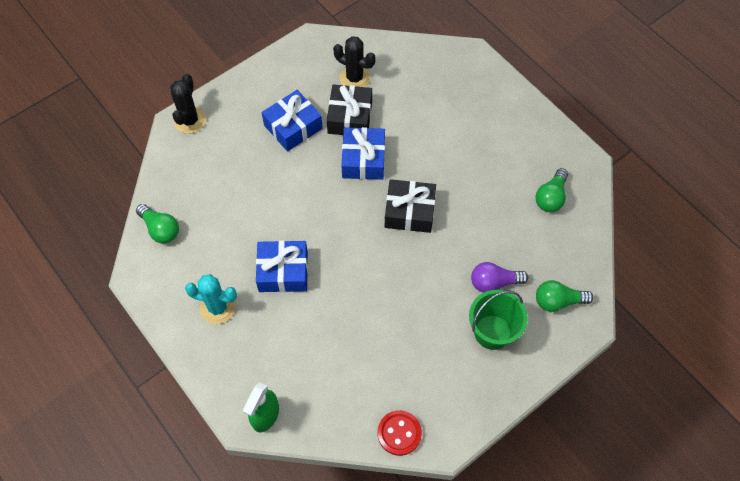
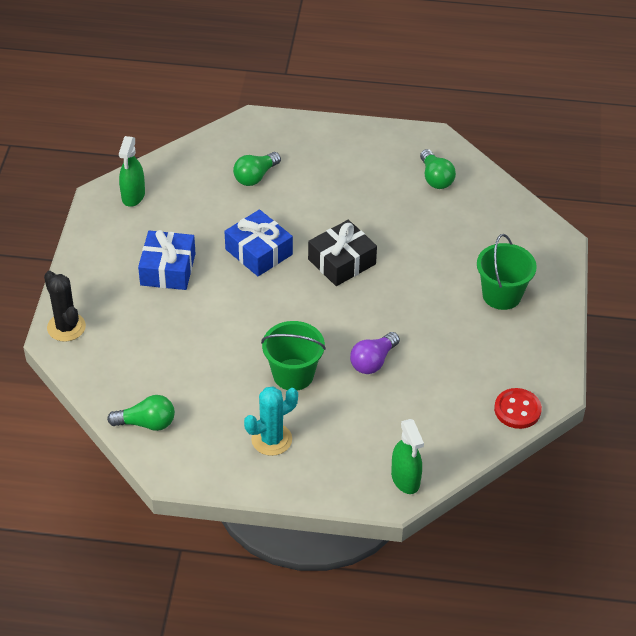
camera: 45 degrees left, 15 degrees down
blue gift [256,241,308,292] -> green bucket [261,321,326,391]
black gift [327,84,372,135] -> none
black cactus [333,36,376,87] -> none
purple light bulb [471,262,528,293] -> purple light bulb moved to [350,332,400,374]
green light bulb [536,280,594,312] -> green light bulb moved to [233,152,281,186]
none -> green spray bottle [119,136,145,207]

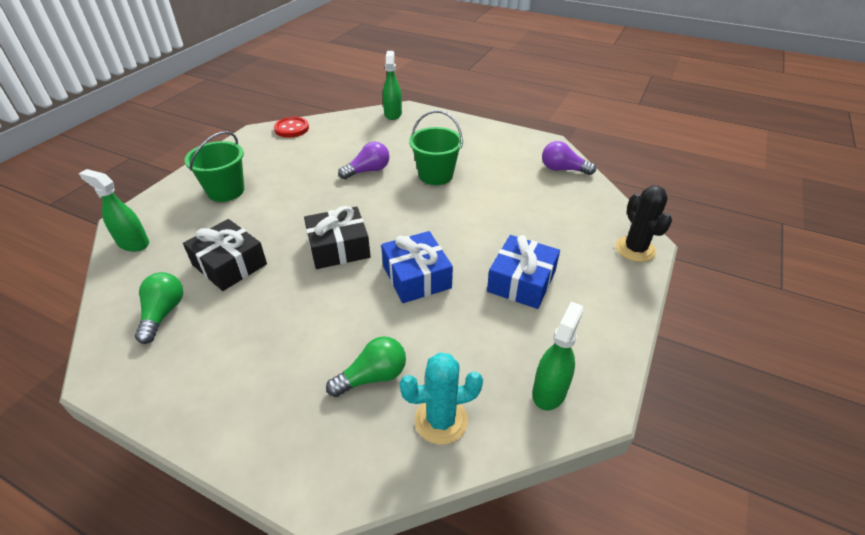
camera: 160 degrees left, 5 degrees down
green light bulb [107,395,175,431] -> purple light bulb [542,141,596,175]
turquoise cactus [244,387,298,456] -> turquoise cactus moved to [399,352,483,445]
none -> green spray bottle [79,169,149,252]
none -> black gift [183,219,267,291]

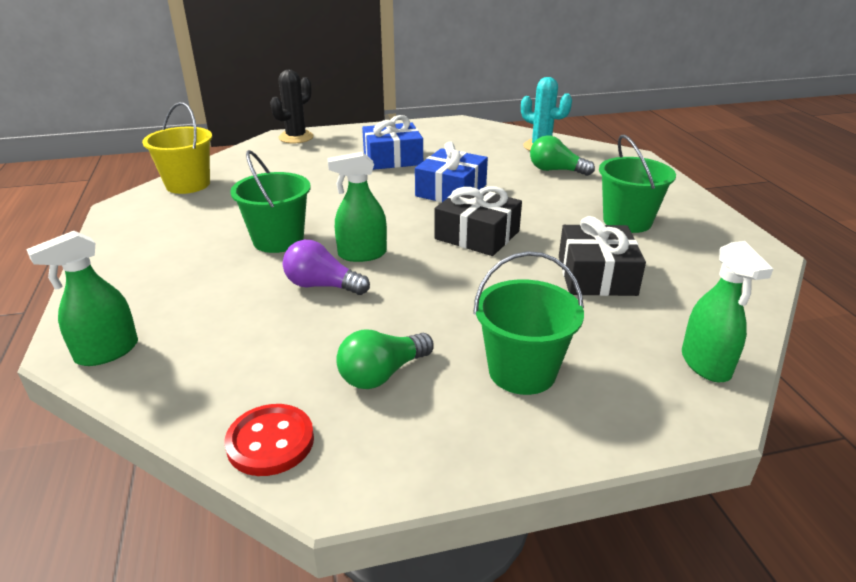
camera: 130 degrees left, 10 degrees down
green light bulb [135,272,183,344] -> green light bulb moved to [336,329,434,389]
green spray bottle [532,302,584,410] -> green spray bottle moved to [327,152,387,262]
purple light bulb [542,141,596,175] -> yellow bucket [142,102,212,194]
none -> green bucket [599,134,676,233]

